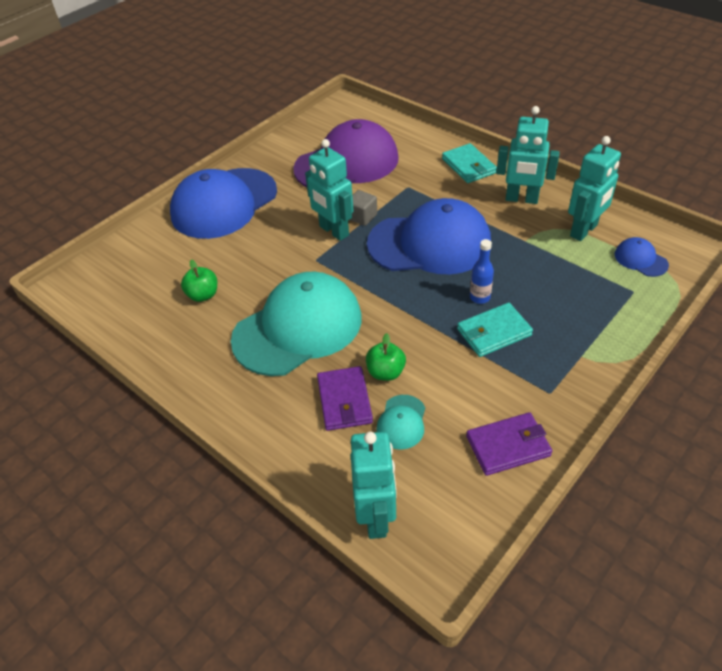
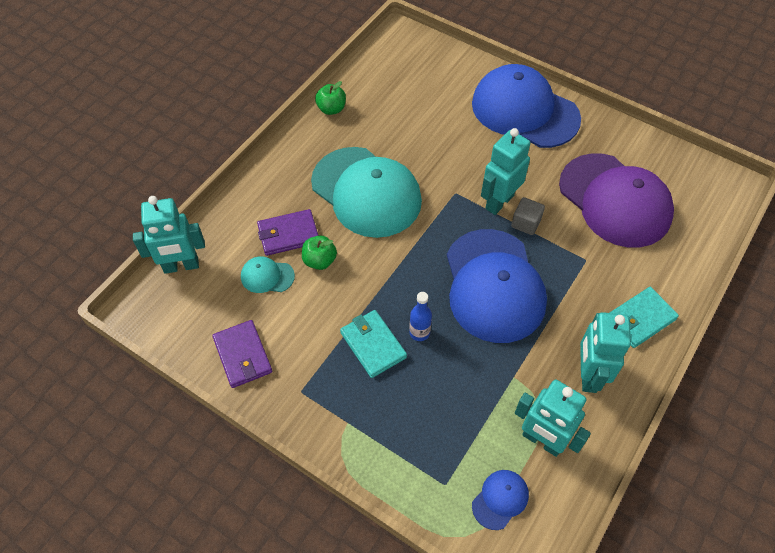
camera: 80 degrees right, 10 degrees up
green apple [181,260,217,302] -> green apple moved to [315,81,346,115]

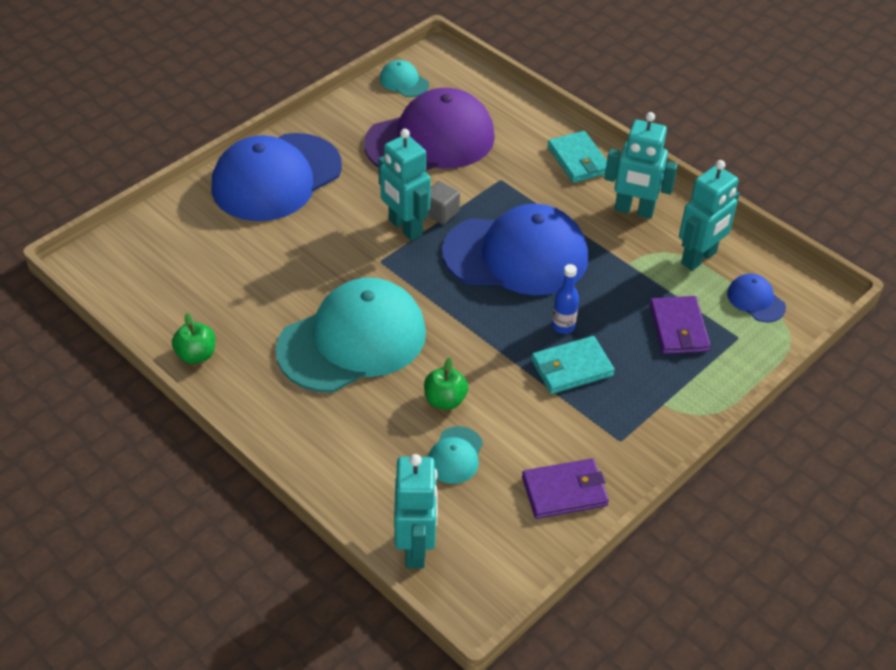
camera: 80 degrees left, 10 degrees down
purple wallet [257,209,319,256] -> purple wallet moved to [650,296,711,354]
none -> turquoise cap [380,60,429,97]

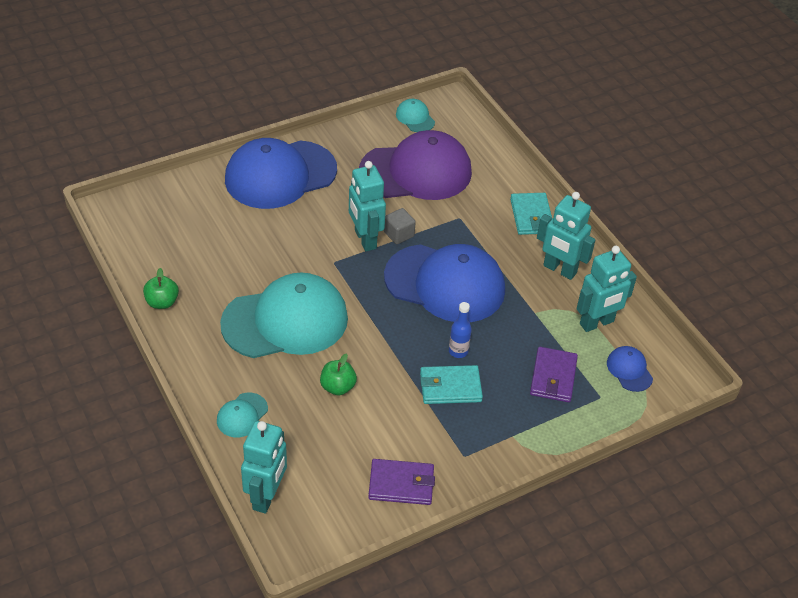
camera: 15 degrees right, 0 degrees up
turquoise cap [428,426,483,484] -> turquoise cap moved to [217,393,268,437]

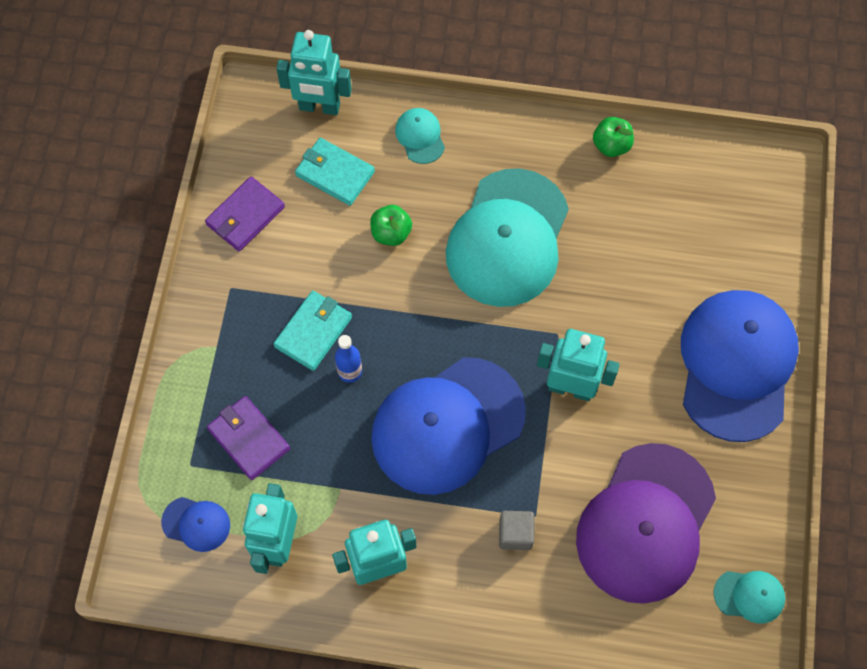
camera: 130 degrees right, 20 degrees up
turquoise robot [241,421,287,514] -> turquoise robot turned 45 degrees counterclockwise [276,30,352,115]
grey cube [384,208,416,244] -> grey cube moved to [499,511,534,550]
turquoise wallet [510,193,552,235] -> turquoise wallet moved to [295,138,375,206]

